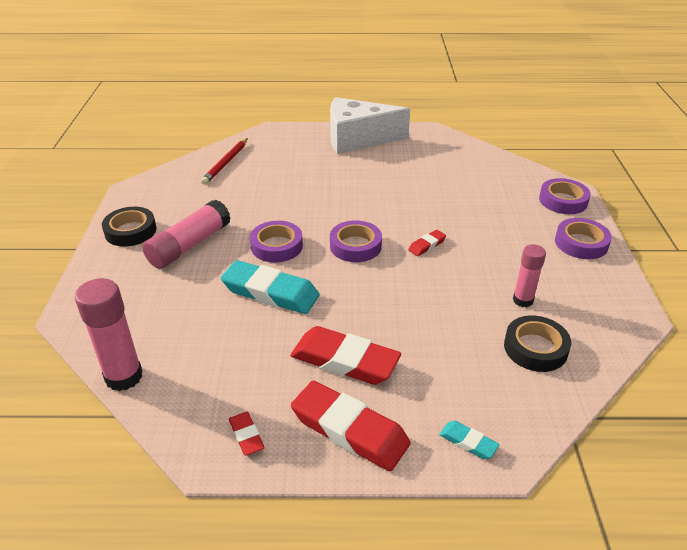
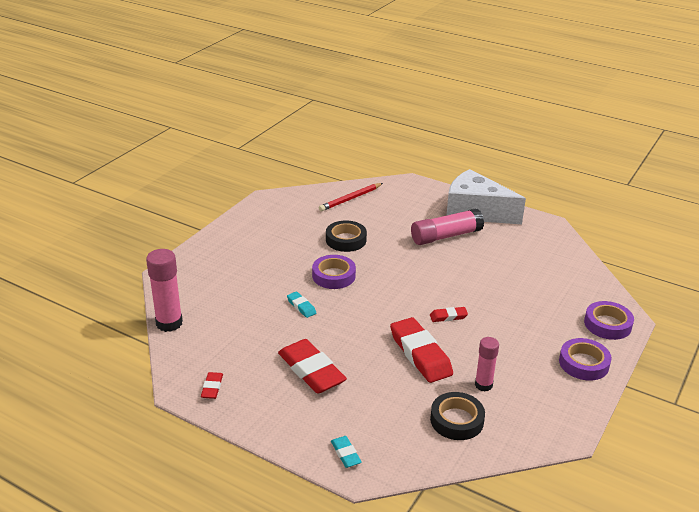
camera: 30 degrees right, 5 degrees down
black tape [102,207,156,246] -> black tape moved to [326,220,367,252]
pink glue stick [142,200,231,269] -> pink glue stick moved to [411,208,484,245]
turquoise eraser [221,260,320,314] -> turquoise eraser [287,291,316,318], size x0.47
red eraser [291,380,410,471] -> red eraser moved to [390,317,453,383]
purple tape [330,220,382,262] -> none

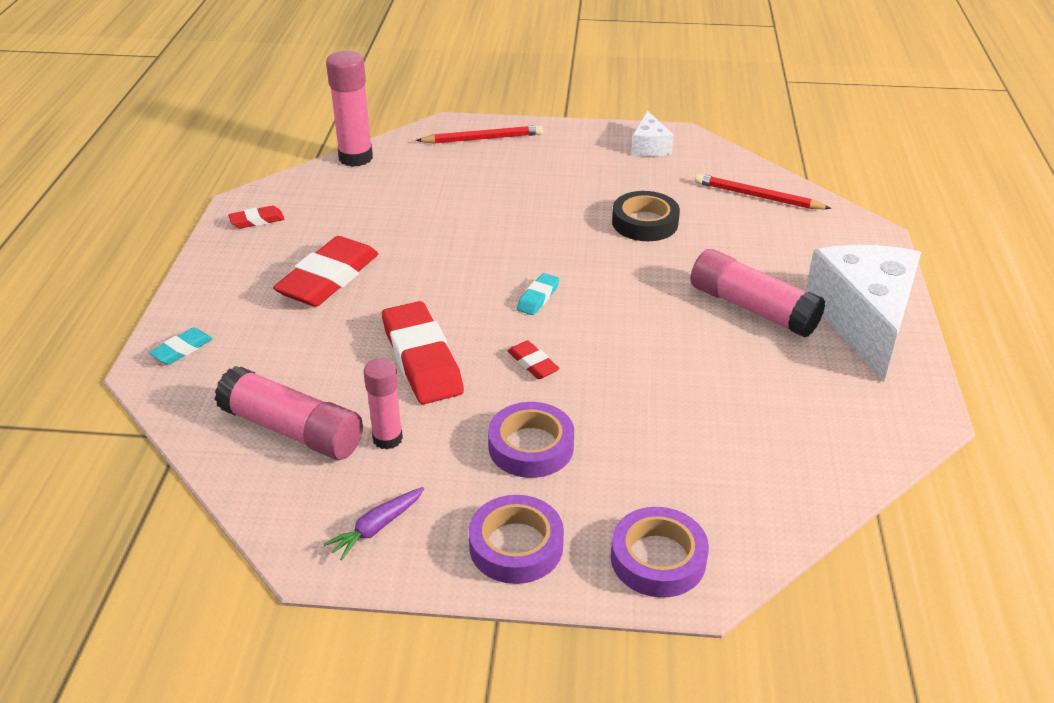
camera: 65 degrees right, 5 degrees up
turquoise eraser [287,291,316,318] -> turquoise eraser moved to [517,273,560,315]
purple tape [312,255,356,289] -> purple tape moved to [488,402,574,478]
red eraser [390,317,453,383] -> red eraser turned 60 degrees counterclockwise [382,301,464,404]
black tape [430,392,485,440] -> pink glue stick [215,366,363,460]
none -> purple carrot [324,487,424,560]
none -> red pencil [416,125,543,144]
none -> white cheese [631,111,674,156]

